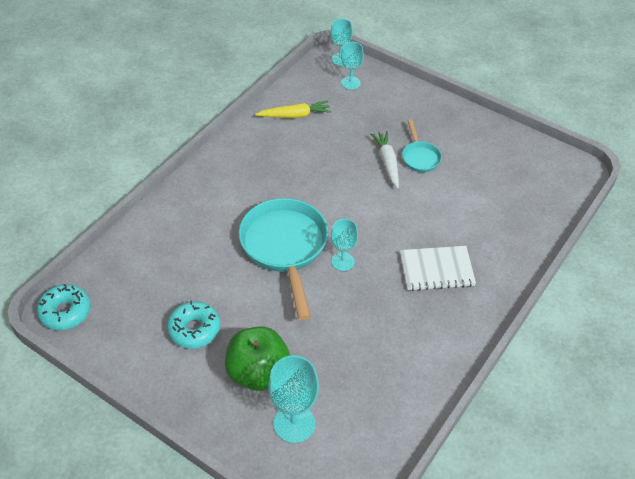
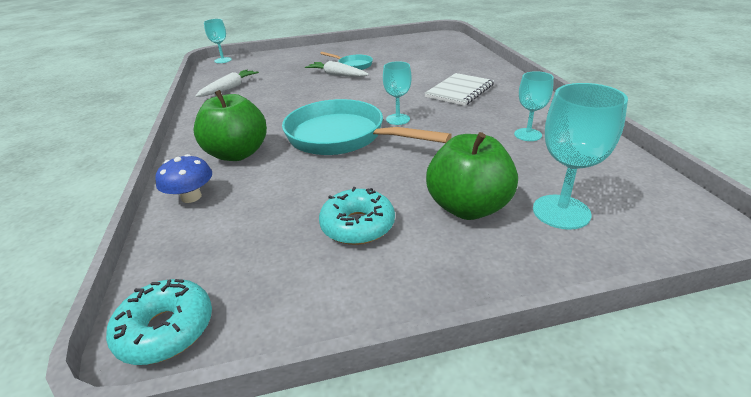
camera: 45 degrees left, 15 degrees down
yellow carrot [255,100,331,118] -> white carrot [195,70,259,97]
turquoise goblet [341,42,364,89] -> turquoise goblet moved to [514,71,554,141]
none -> blue mushroom [155,154,212,203]
none -> green apple [193,90,267,161]

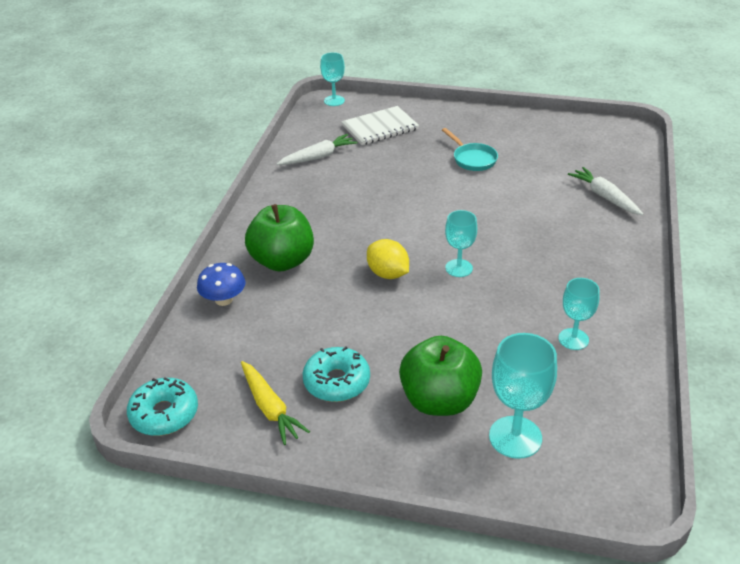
camera: 25 degrees right, 5 degrees up
turquoise pan [282,99,452,155] -> yellow lemon [367,239,409,279]
white carrot [305,61,369,77] -> white carrot moved to [568,167,643,215]
white notebook [425,73,494,106] -> white notebook moved to [341,106,419,145]
none -> yellow carrot [241,361,310,445]

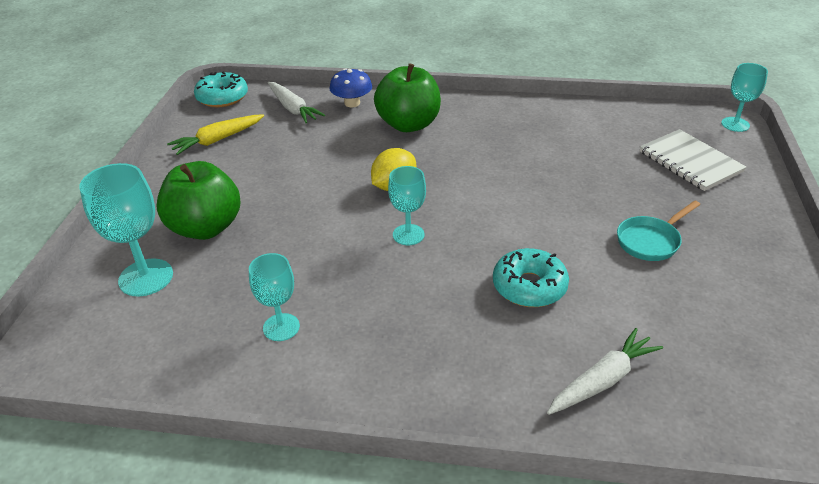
camera: 85 degrees right, 0 degrees up
white carrot [277,134,357,165] -> white carrot moved to [268,82,325,123]
turquoise donut [303,346,370,402] -> turquoise donut moved to [493,248,569,307]

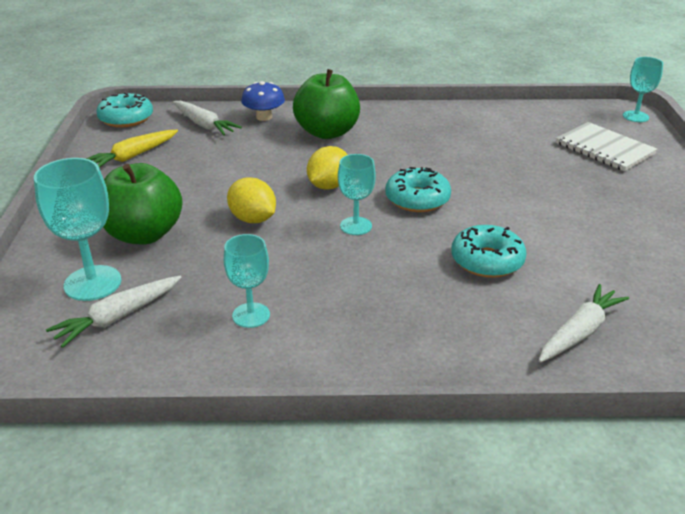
camera: 10 degrees left, 5 degrees down
turquoise pan [617,200,700,261] -> none
none -> white carrot [46,276,181,348]
none -> yellow lemon [227,177,276,223]
none -> turquoise donut [385,167,451,212]

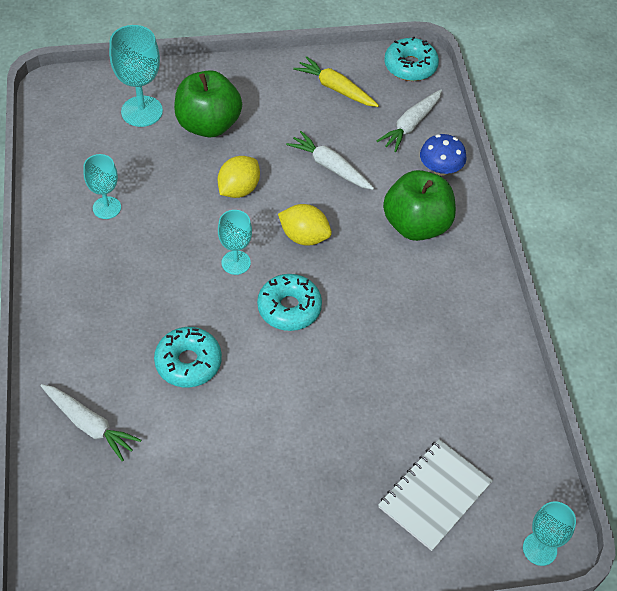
camera: 80 degrees right, 20 degrees up
white carrot [46,276,181,348] -> white carrot moved to [286,131,374,190]

